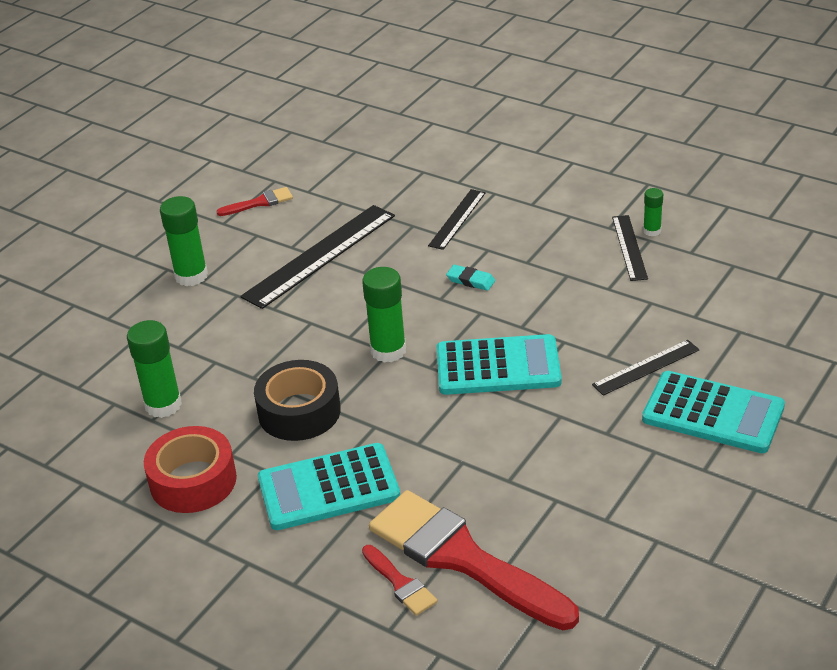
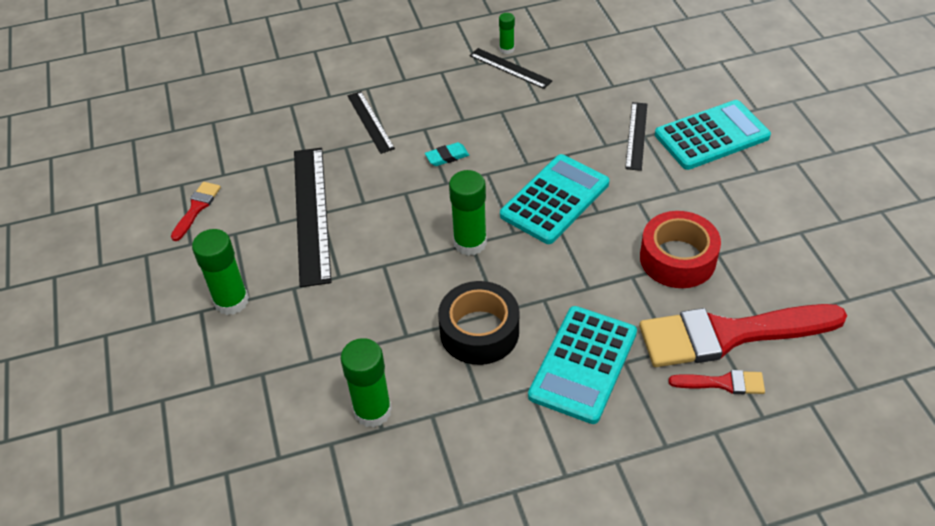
camera: 50 degrees left, 10 degrees up
red tape [144,426,237,513] -> red tape moved to [640,211,721,288]

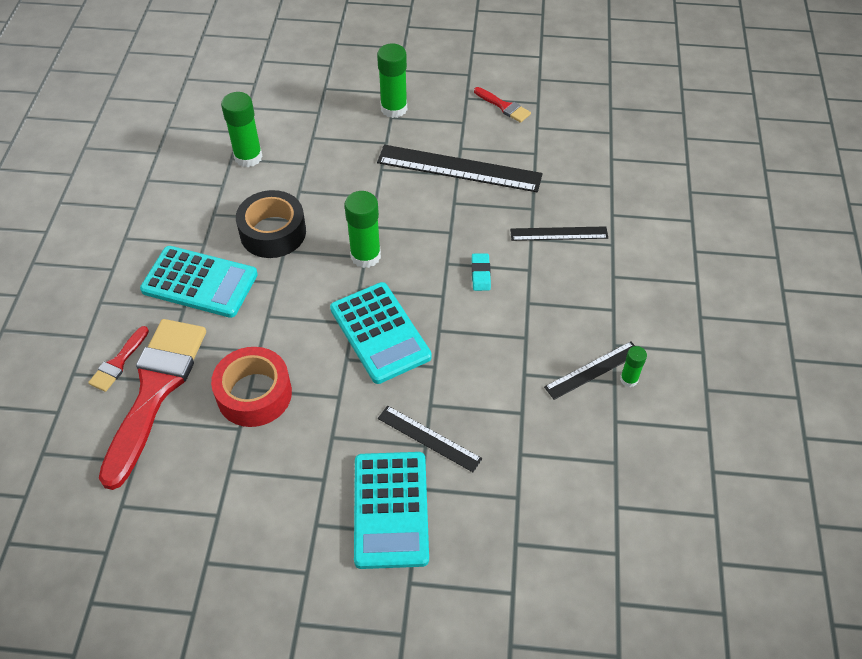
camera: 110 degrees right, 5 degrees up
turquoise calculator [528,306,637,424] -> turquoise calculator turned 150 degrees clockwise [140,246,258,318]

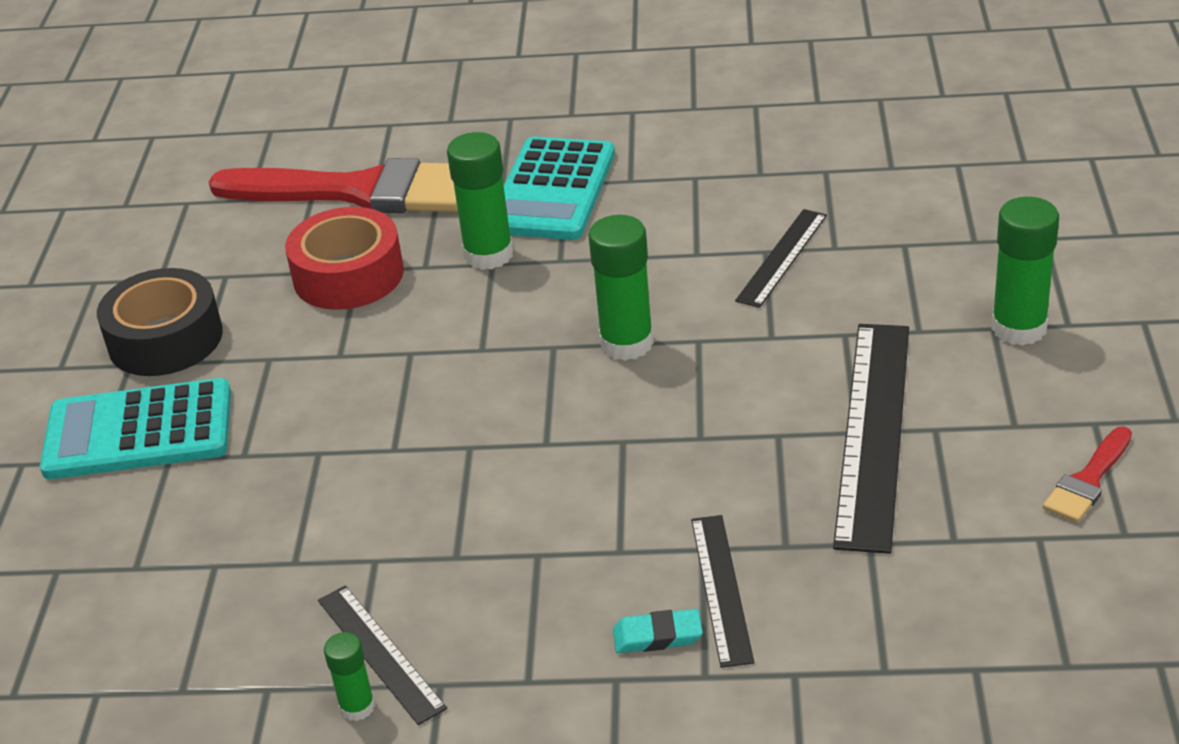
camera: 90 degrees right, 15 degrees down
red brush [88,326,149,392] -> none
green glue stick [221,92,263,167] -> green glue stick moved to [447,132,513,270]
black tape [236,190,306,258] -> black tape moved to [97,268,223,376]
turquoise calculator [330,282,432,384] -> none
black ruler [378,405,482,472] -> black ruler moved to [735,209,827,308]
turquoise eraser [472,253,491,291] -> turquoise eraser moved to [613,609,703,653]

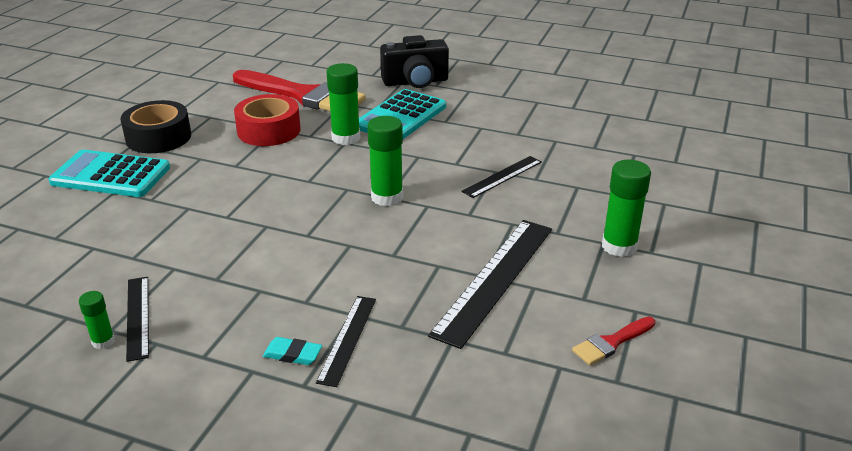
camera: 15 degrees right, 5 degrees down
none -> black camera [380,35,449,88]

